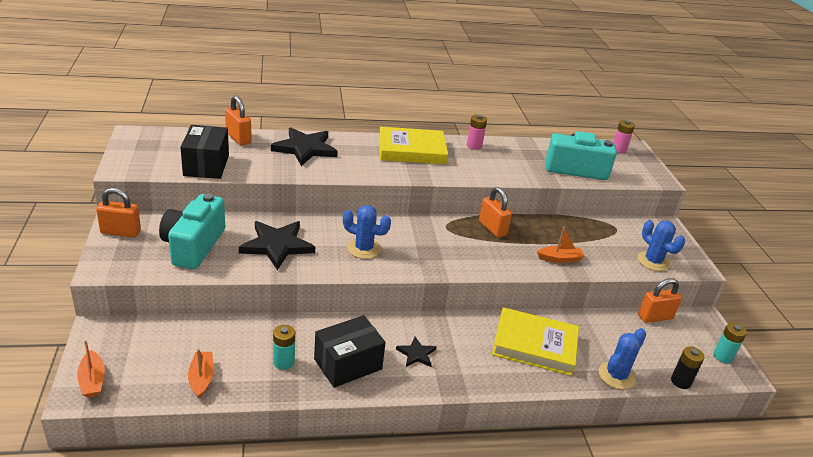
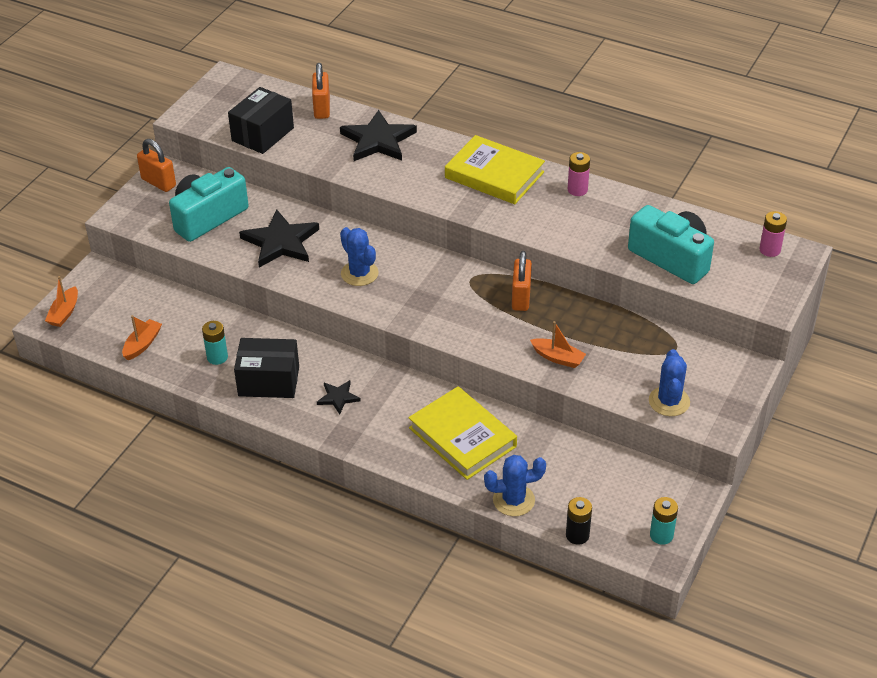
camera: 40 degrees right, 10 degrees up
orange padlock [638,278,682,323] -> none

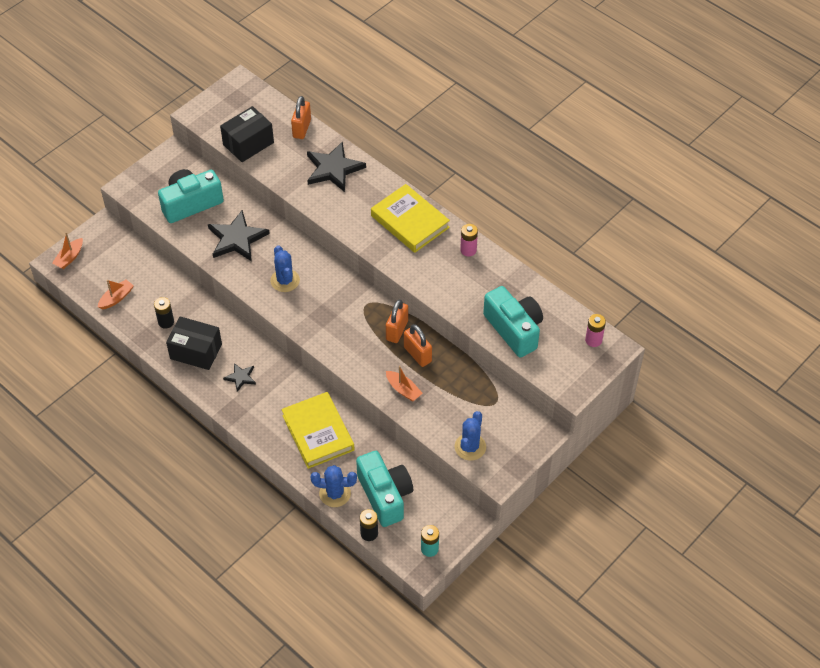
camera: 15 degrees right, 10 degrees up
orange padlock [137,139,176,192] -> orange padlock moved to [404,324,432,367]
turquoise battery [202,321,228,365] -> black battery [154,297,174,329]
none -> turquoise camera [356,451,413,527]

